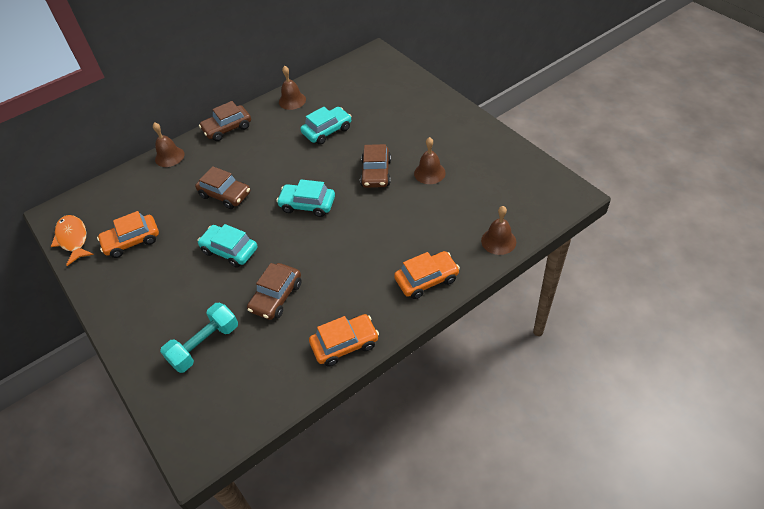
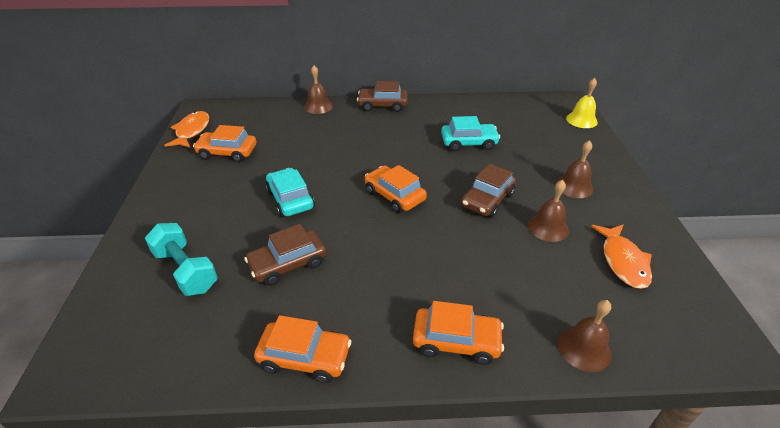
camera: 30 degrees right, 10 degrees down
turquoise dumbbell [160,303,238,373] -> turquoise dumbbell turned 60 degrees clockwise [145,223,218,296]
brown car [195,166,250,209] -> none
turquoise car [276,179,335,217] -> orange car [365,165,427,213]
brown bell [279,66,306,110] -> brown bell moved to [556,140,594,198]
none -> yellow bell [566,78,598,128]
none -> orange fish [591,224,652,289]

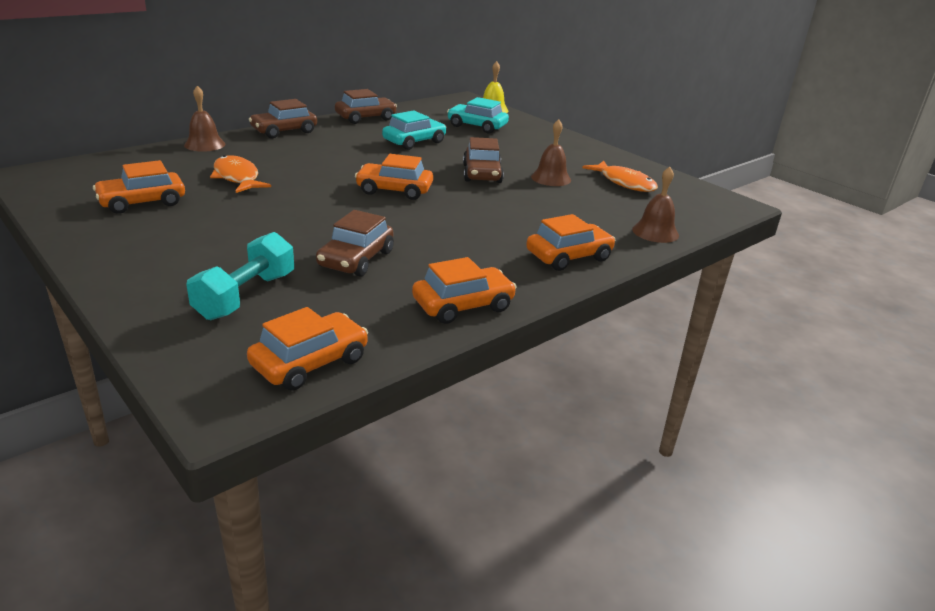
camera: 40 degrees left, 10 degrees down
turquoise dumbbell [145,223,218,296] -> turquoise dumbbell turned 75 degrees counterclockwise [186,232,294,320]
orange fish [164,111,209,148] -> orange fish moved to [210,155,271,193]
turquoise car [266,168,315,217] -> turquoise car moved to [447,97,509,134]
brown bell [556,140,594,198] -> none
none -> orange car [247,307,368,391]
none -> brown car [335,89,397,124]

